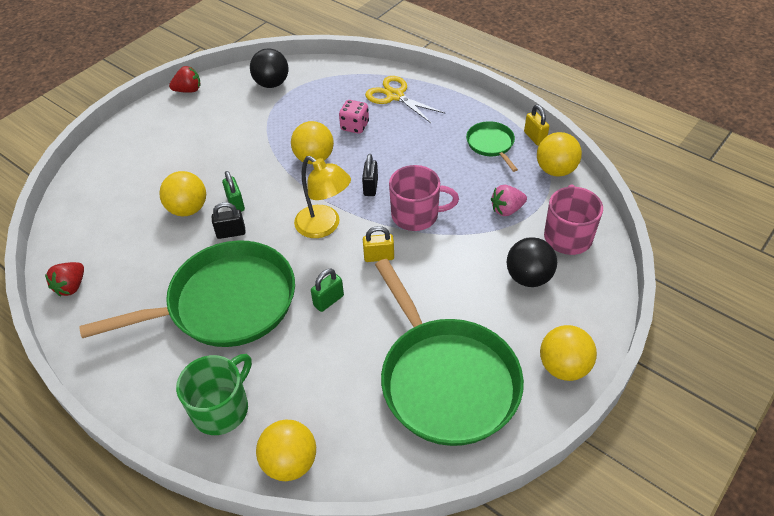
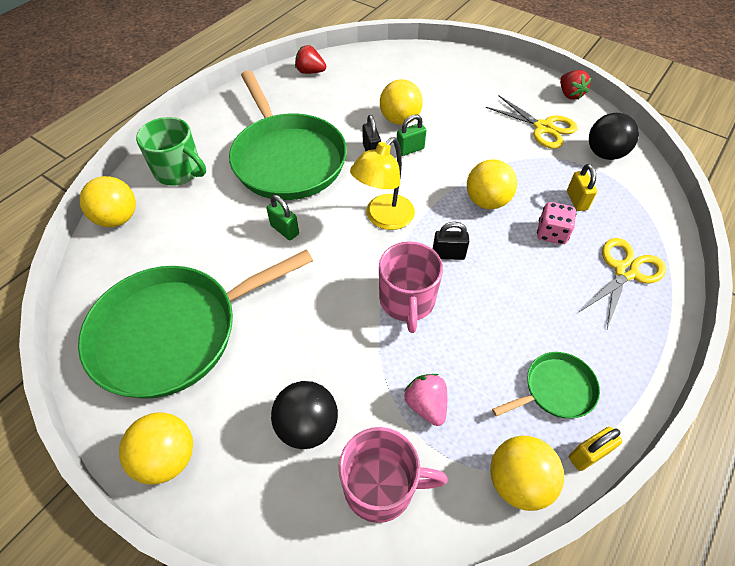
camera: 85 degrees right, 5 degrees up
yellow padlock [363,226,394,262] -> yellow padlock moved to [567,164,597,211]
none -> yellow scissors [486,95,577,149]

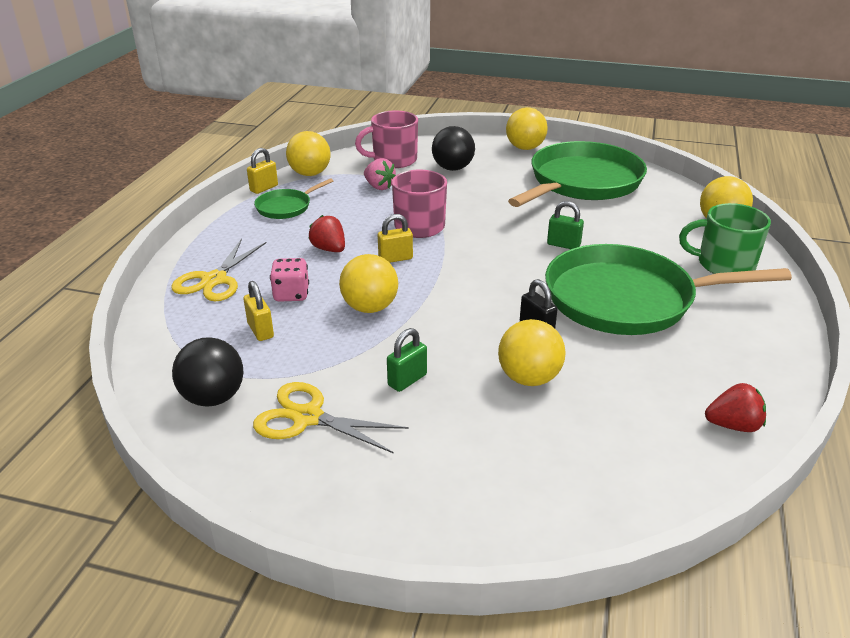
camera: 160 degrees right, 20 degrees down
green pan [229,71,347,200] -> green pan turned 45 degrees counterclockwise [545,244,792,335]
yellow lamp [350,137,415,230] -> none
green padlock [397,114,426,156] -> green padlock moved to [387,328,427,392]
black padlock [433,222,469,260] -> yellow padlock [378,214,413,263]
red strawberry [560,70,591,100] -> red strawberry moved to [308,215,345,252]

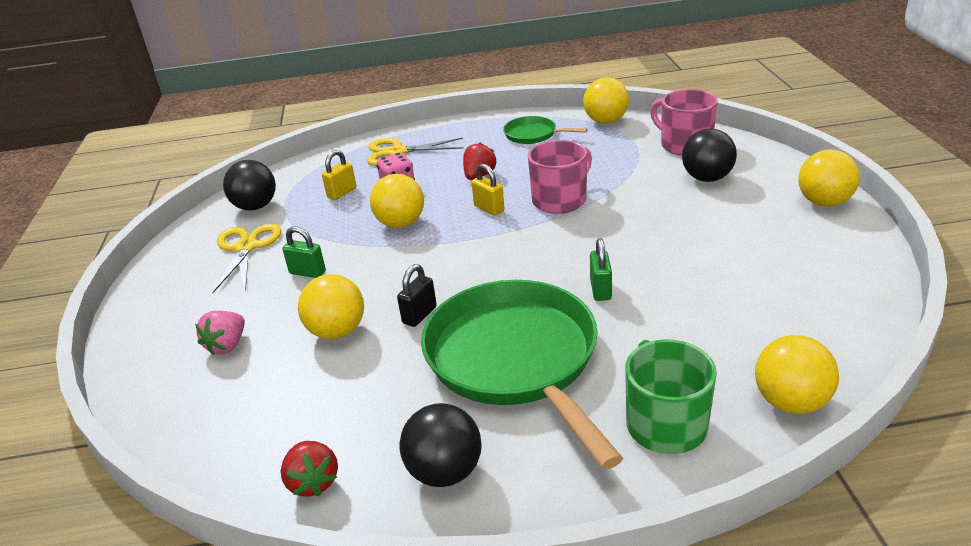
camera: 70 degrees right, 0 degrees up
yellow padlock [247,148,278,194] -> none
pink strawberry [364,158,396,190] -> pink strawberry moved to [195,311,245,355]
green pan [508,141,647,207] -> none
none -> black ball [399,403,482,487]

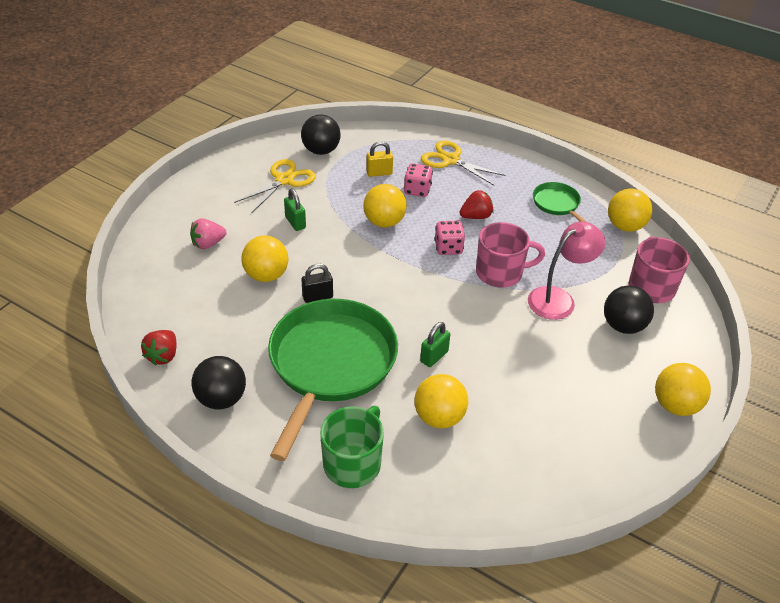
camera: 35 degrees right, 10 degrees up
yellow padlock [471,164,505,216] -> pink dice [434,220,465,255]
yellow ball [755,335,839,414] -> yellow ball moved to [414,374,468,428]
none -> pink lamp [528,221,605,320]

